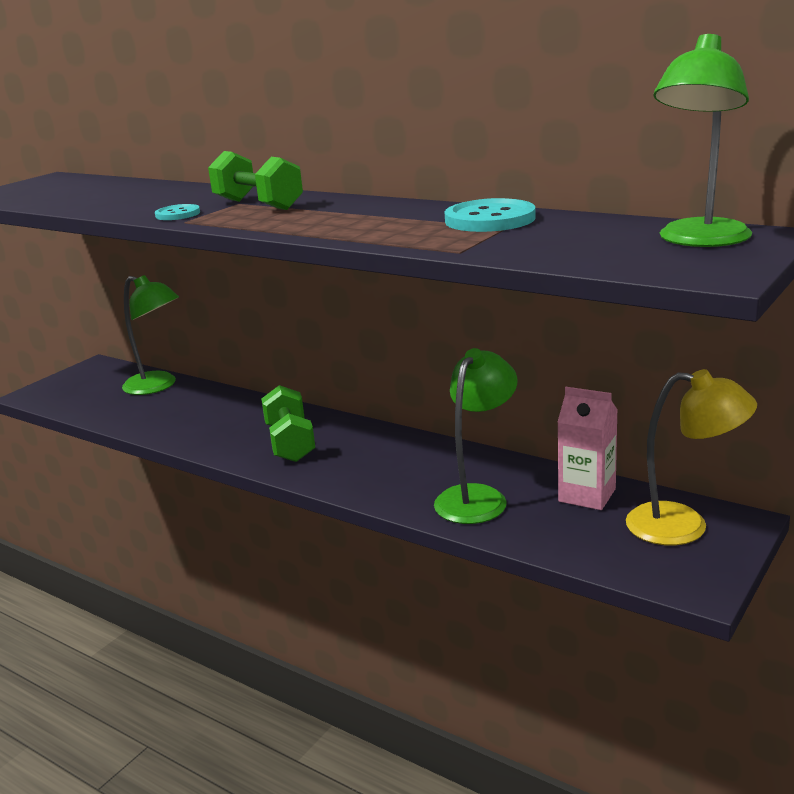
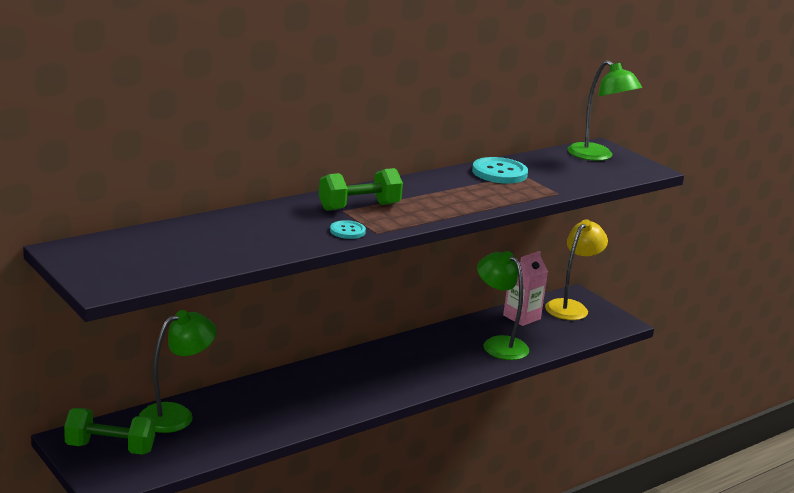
camera: 75 degrees left, 0 degrees up
green dumbbell [261,385,315,462] -> green dumbbell moved to [64,408,155,455]

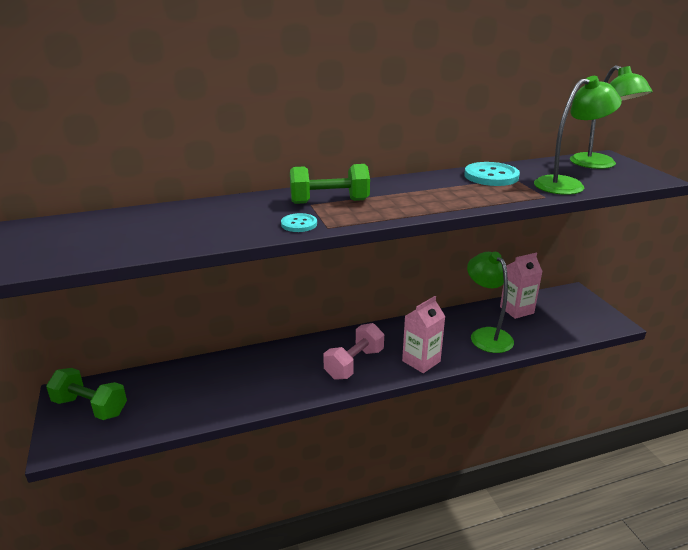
camera: 20 degrees right, 5 degrees up
green lamp [139,310,217,433] -> green lamp moved to [534,76,622,195]
yellow lamp [545,219,608,320] -> none
none -> pink dumbbell [323,323,384,380]
none -> pink carton [402,296,446,373]

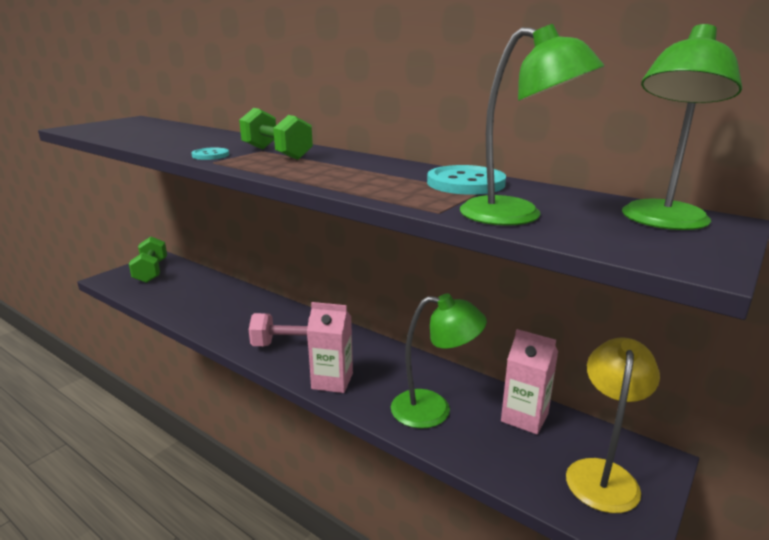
camera: 55 degrees right, 5 degrees down
green lamp [467,252,514,353] -> green lamp turned 60 degrees clockwise [391,294,487,429]
none -> yellow lamp [566,337,660,513]

